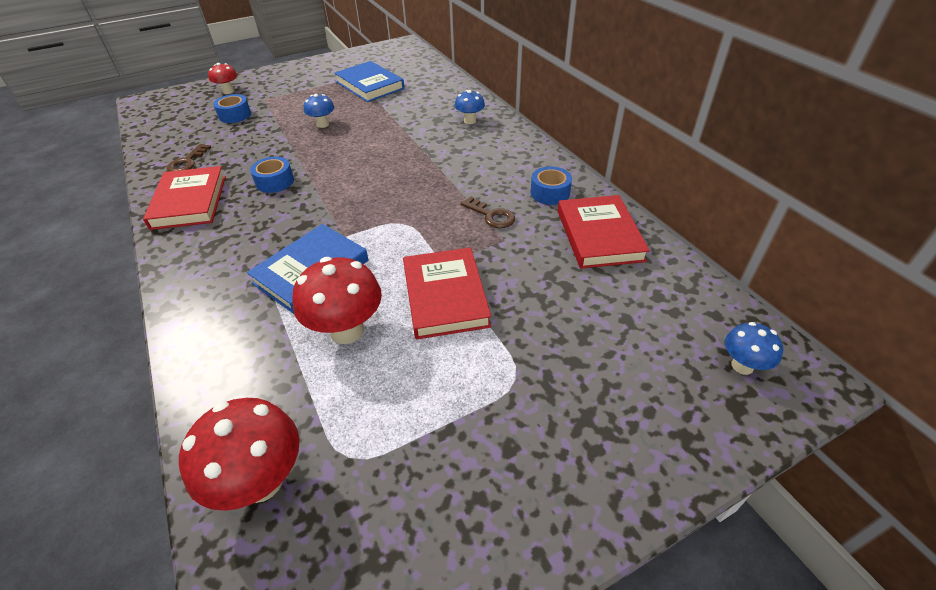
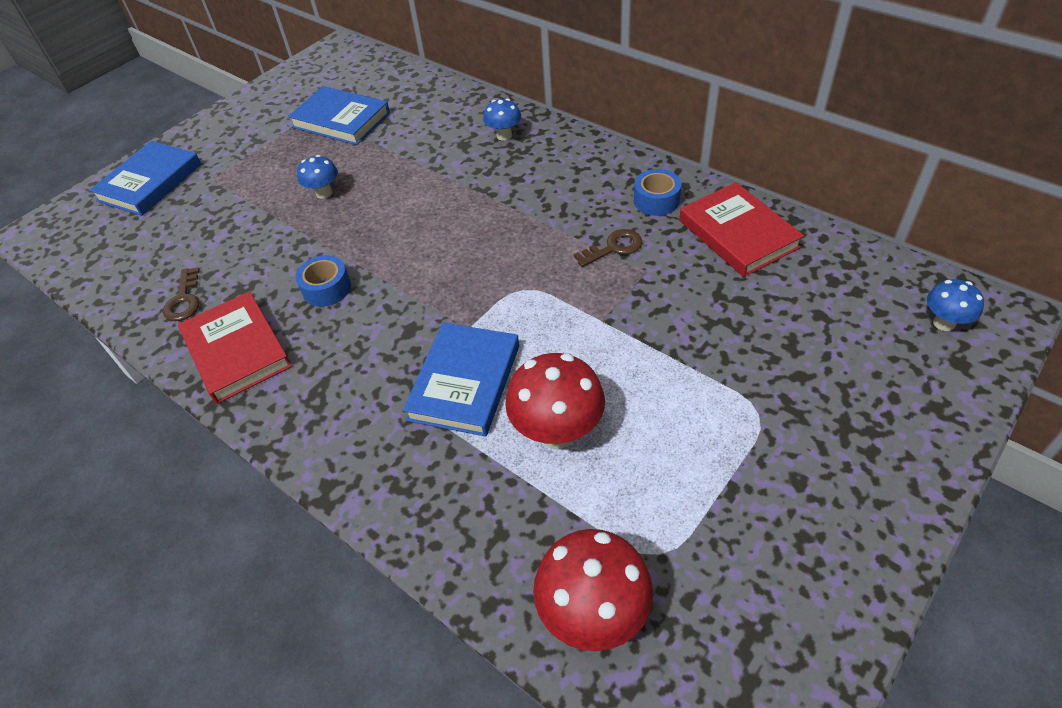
camera: 20 degrees left, 5 degrees up
red mushroom [208,63,237,94] -> blue book [89,141,201,216]
blue tape [213,94,251,123] -> none
red book [403,247,491,339] -> none
brown key [461,196,515,228] -> brown key turned 45 degrees counterclockwise [573,229,643,267]

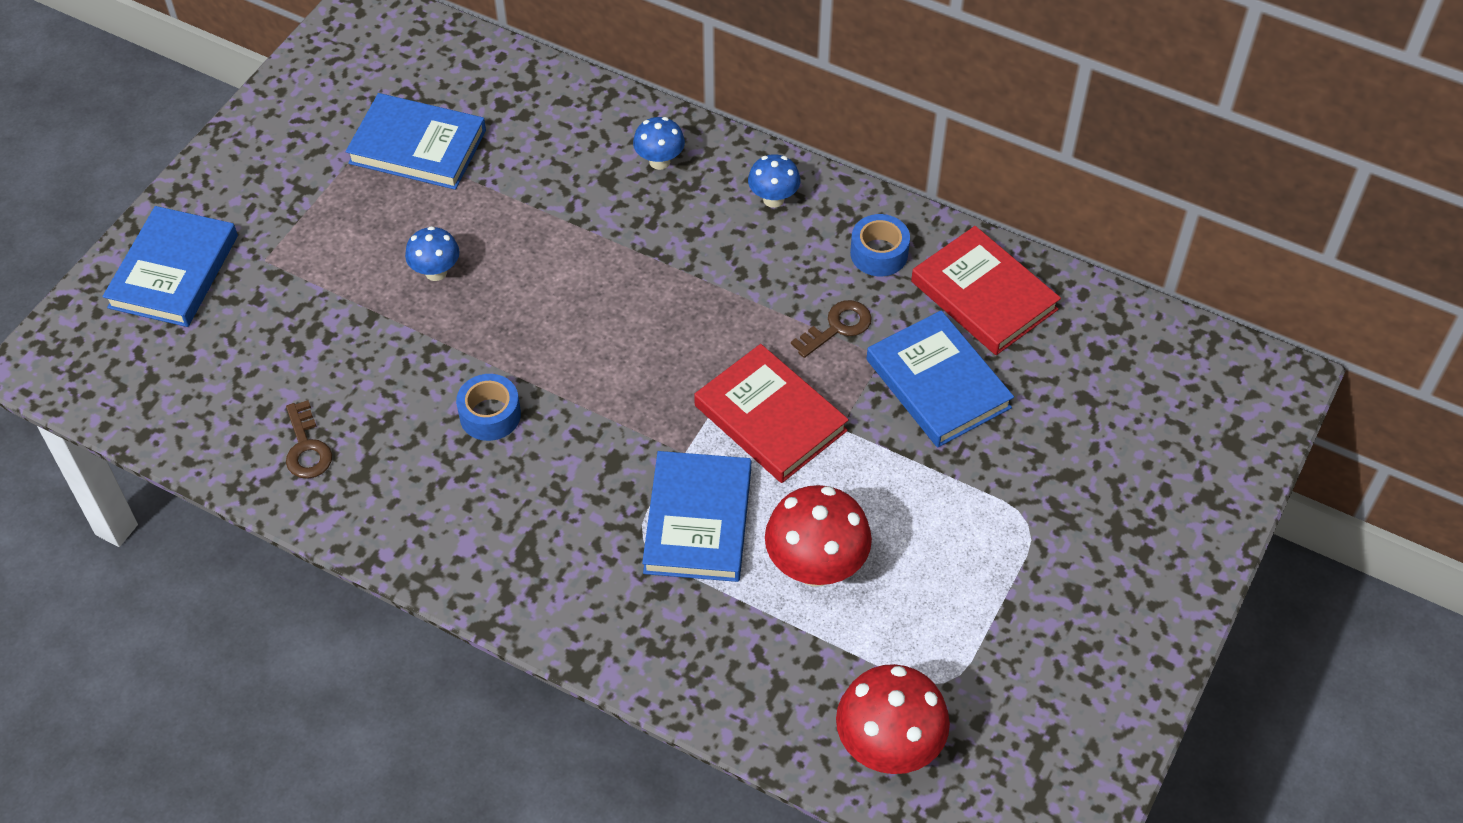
camera: 15 degrees left, 5 degrees up
red book [178,291,292,404] -> red book moved to [694,344,849,483]
blue mushroom [927,279,984,331] -> blue mushroom moved to [748,154,800,208]
none -> blue book [867,310,1014,447]

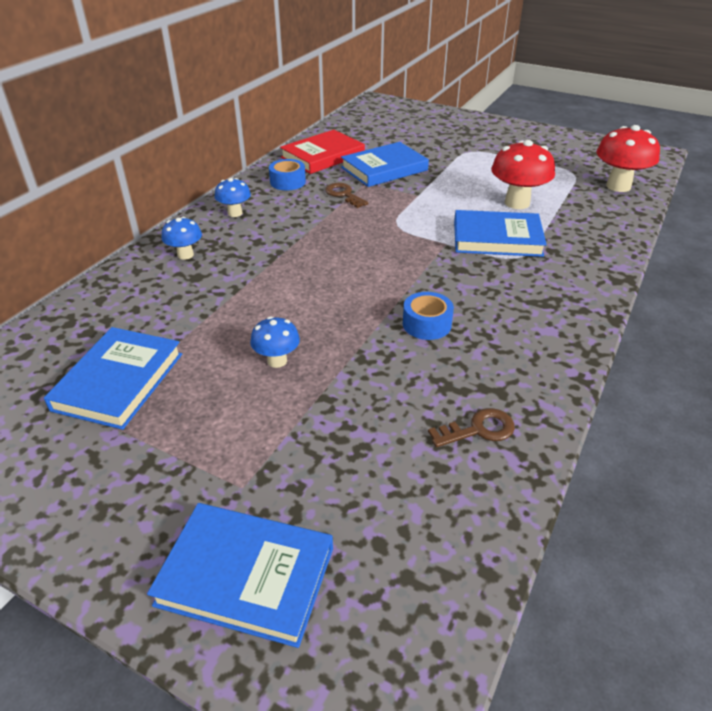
camera: 90 degrees left, 15 degrees down
red book [694,344,849,483] -> none

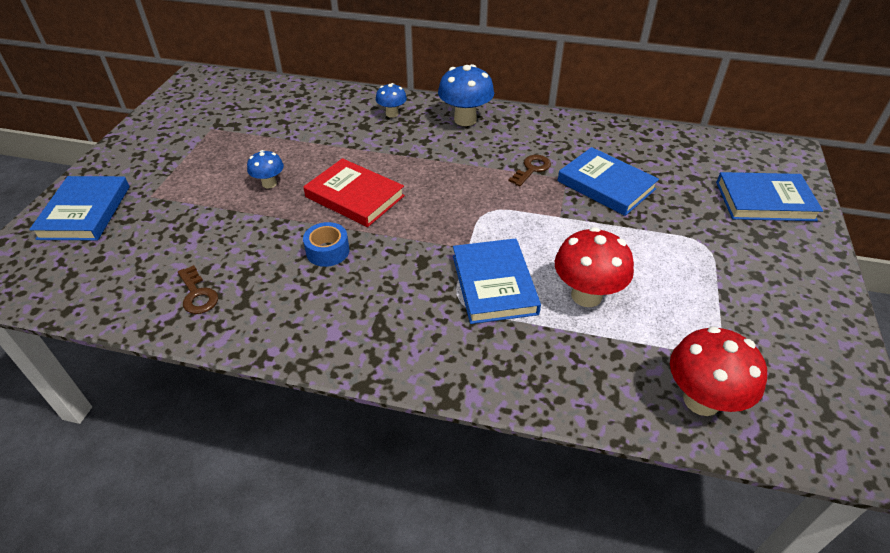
camera: 75 degrees right, 5 degrees up
blue book [44,327,182,430] -> blue book moved to [716,172,823,221]
blue mushroom [215,178,251,217] -> blue mushroom [438,64,494,126], size x1.76
blue tape [269,159,306,190] -> none
red book [280,130,365,174] -> red book moved to [303,158,405,227]

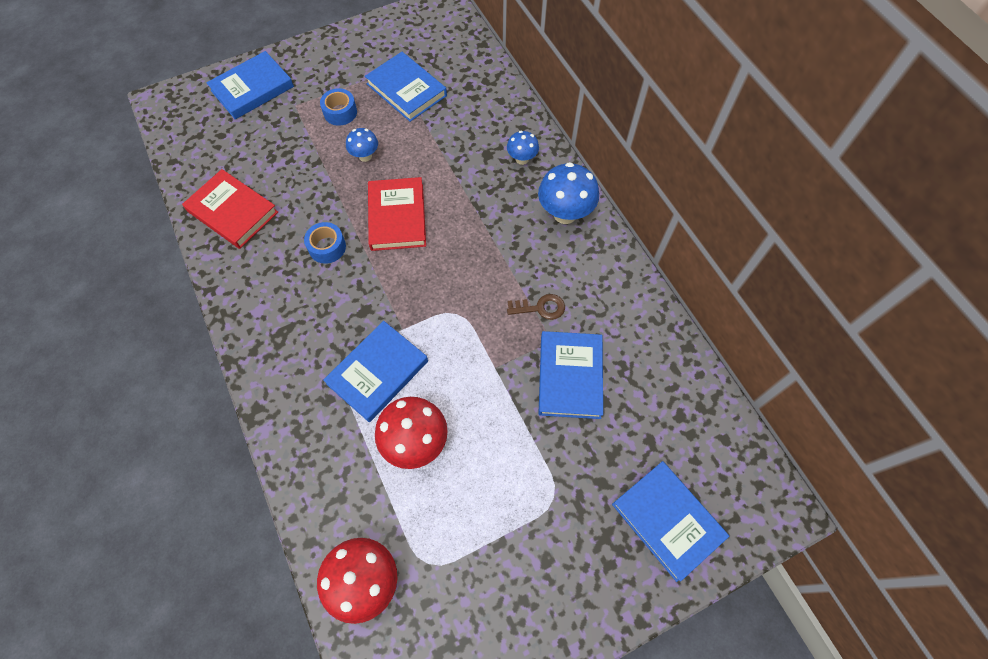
camera: 50 degrees right, 20 degrees up
brown key [178,265,218,314] -> red book [182,169,278,249]
none -> blue tape [320,88,357,126]
none -> blue book [365,52,447,122]

